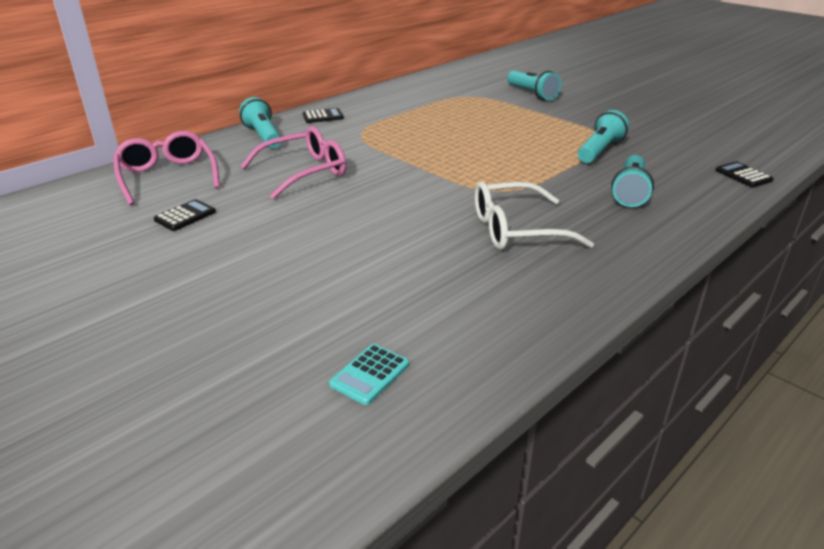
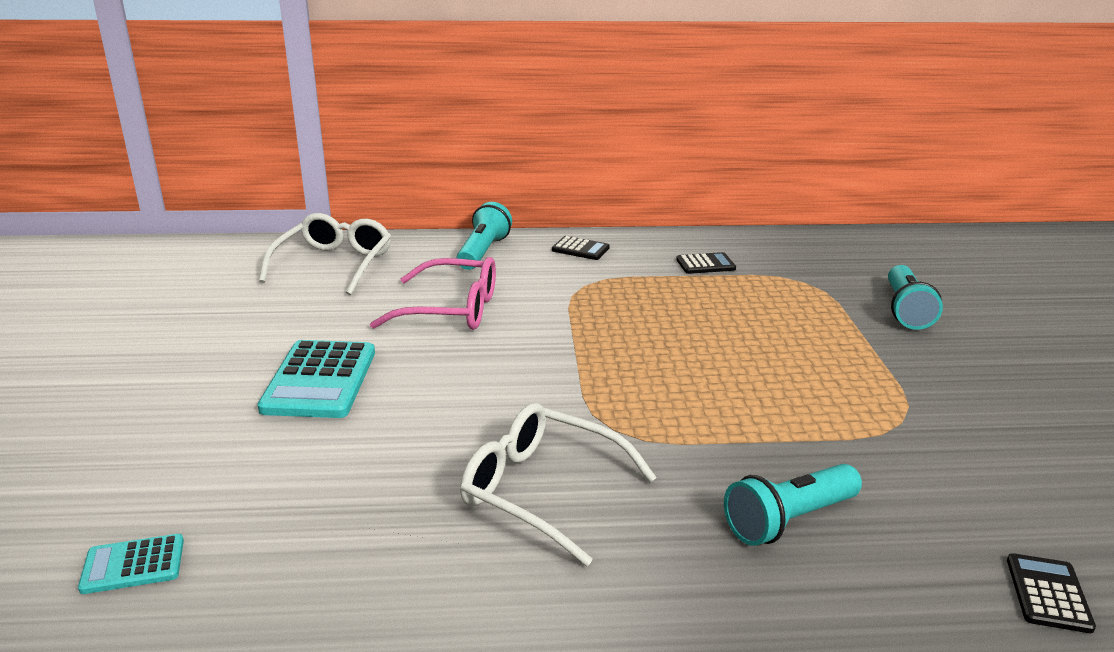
camera: 40 degrees right, 5 degrees down
pink glasses [113,131,220,206] -> white glasses [259,213,391,295]
black calculator [154,199,216,231] -> black calculator moved to [676,252,736,274]
turquoise flashlight [578,110,629,163] -> none
none -> turquoise calculator [257,340,375,418]

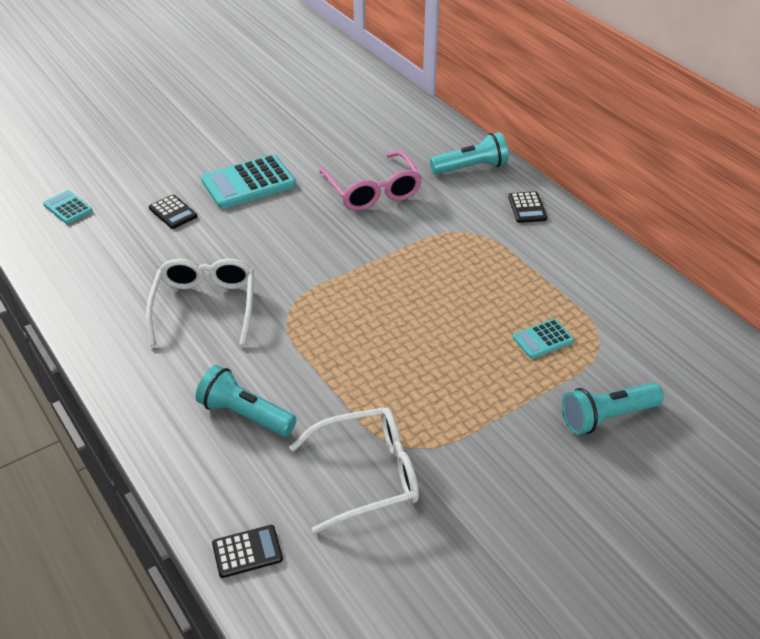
camera: 60 degrees right, 15 degrees up
white glasses [259,213,391,295] -> white glasses moved to [289,407,419,534]
black calculator [676,252,736,274] -> black calculator moved to [149,195,198,229]
none -> turquoise calculator [513,319,574,359]

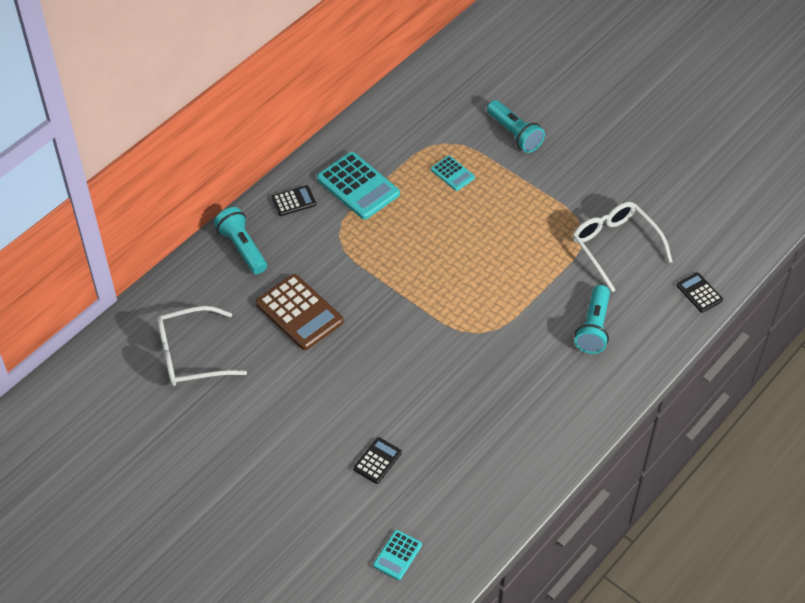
camera: 105 degrees left, 10 degrees up
white glasses [146,258,254,346] -> white glasses moved to [157,306,247,386]
turquoise calculator [201,154,296,209] -> turquoise calculator moved to [317,152,400,220]
pink glasses [319,150,422,211] -> brown calculator [256,274,344,350]

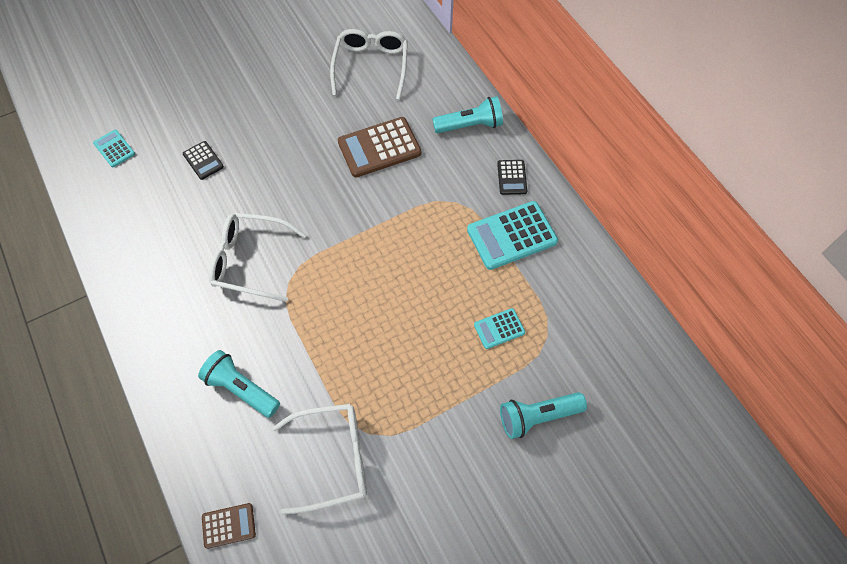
camera: 110 degrees right, 10 degrees up
black calculator [676,272,723,313] -> brown calculator [202,503,256,549]
none -> white glasses [209,213,306,302]

